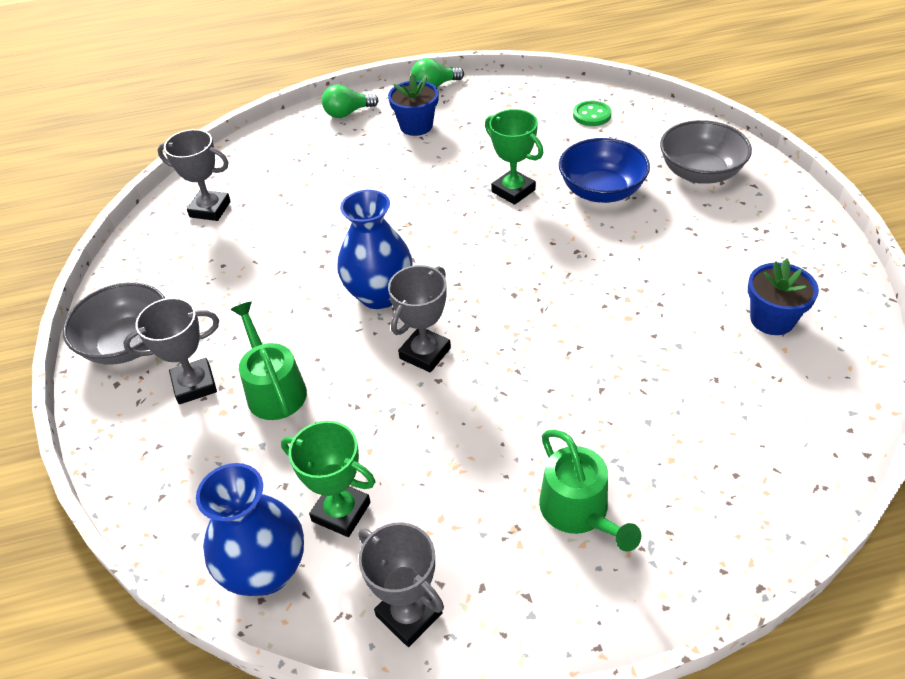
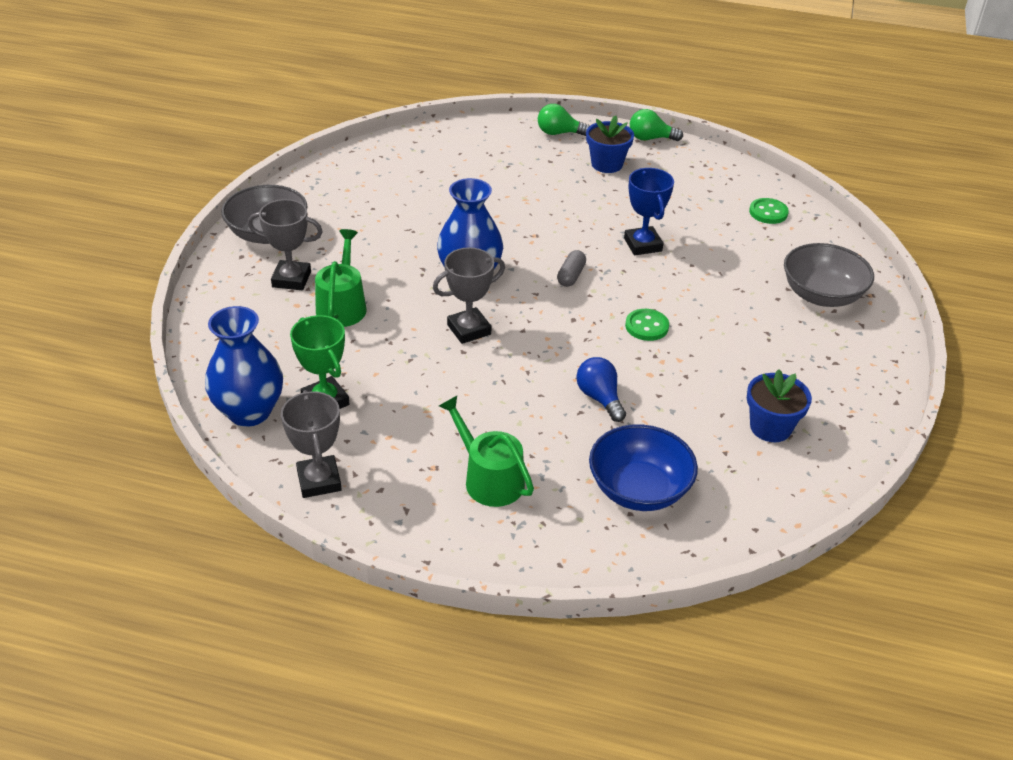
camera: 25 degrees right, 5 degrees down
grey trophy [157,129,231,221] -> none
green trophy [485,109,543,205] -> blue trophy [624,168,674,255]
green watering can [539,430,641,552] -> green watering can turned 135 degrees clockwise [439,396,534,507]
blue bowl [559,138,650,203] -> blue bowl moved to [589,424,698,511]
none -> grey capsule [557,250,586,287]
none -> blue light bulb [576,357,626,422]
none -> green button [625,309,669,341]

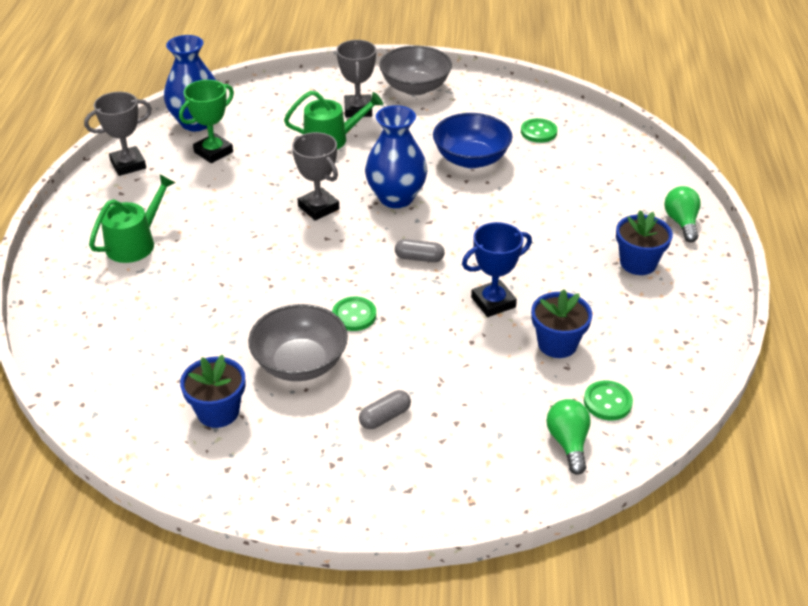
camera: 80 degrees right, 0 degrees up
blue light bulb [576,357,626,422] -> none
blue bowl [589,424,698,511] -> blue bowl moved to [433,113,513,168]
green light bulb [630,109,683,141] -> green light bulb moved to [546,399,591,475]
grey bowl [784,243,874,307] -> grey bowl moved to [248,304,348,381]
none -> grey capsule [359,390,411,429]
none -> green button [521,118,557,143]
none -> blue flower pot [531,289,592,358]

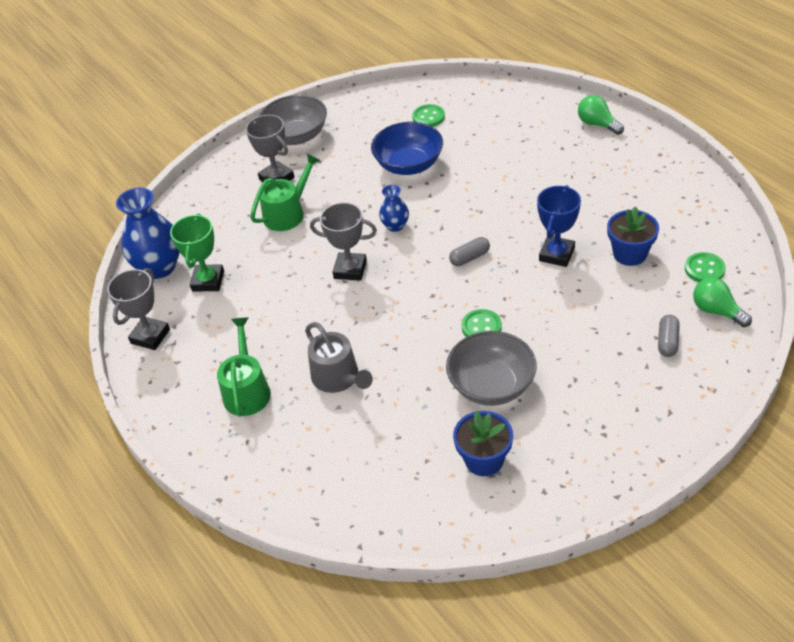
camera: 35 degrees left, 5 degrees up
grey capsule [359,390,411,429] -> grey capsule moved to [658,315,680,357]
blue vase [365,105,427,208] -> blue vase [379,185,409,232], size x0.52
blue flower pot [616,210,673,275] -> none
none -> grey watering can [305,322,373,393]

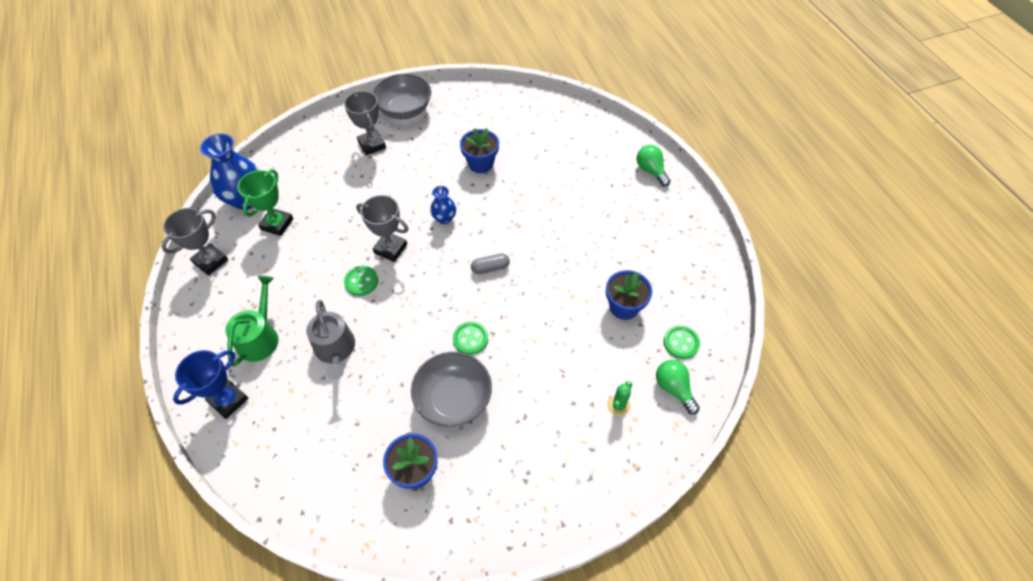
camera: 10 degrees right, 10 degrees up
green watering can [250,154,320,231] -> none
blue bowl [371,122,443,175] -> blue flower pot [460,128,499,173]
green button [412,104,445,127] -> green button moved to [344,266,378,296]
blue trophy [537,185,581,267] -> blue trophy moved to [173,350,249,419]
grey capsule [658,315,680,357] -> green cactus [607,381,632,417]

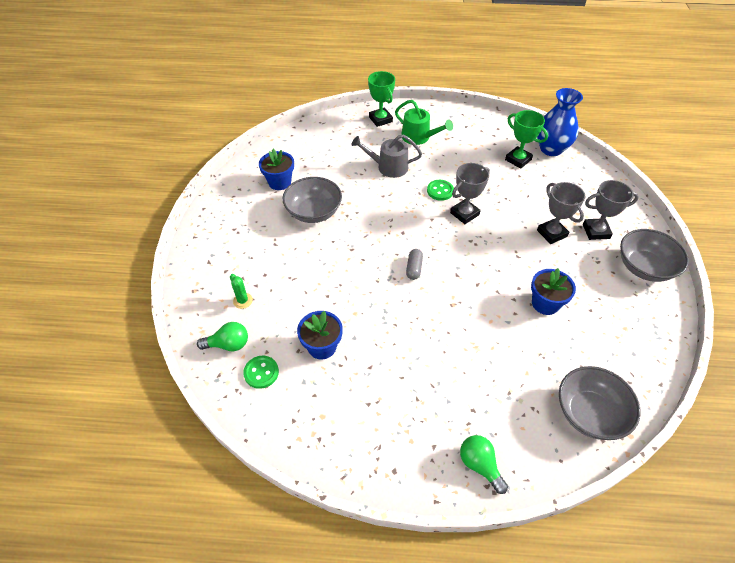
camera: 115 degrees right, 5 degrees down
grey trophy [162,208,228,276] -> grey trophy moved to [537,182,585,244]
blue trophy [173,350,249,419] -> green trophy [368,71,395,127]
blue vase [430,186,456,224] -> none
green button [453,322,488,355] -> none
green light bulb [637,145,671,187] -> green light bulb turned 120 degrees counterclockwise [460,435,508,494]
none -> grey bowl [559,366,641,440]

